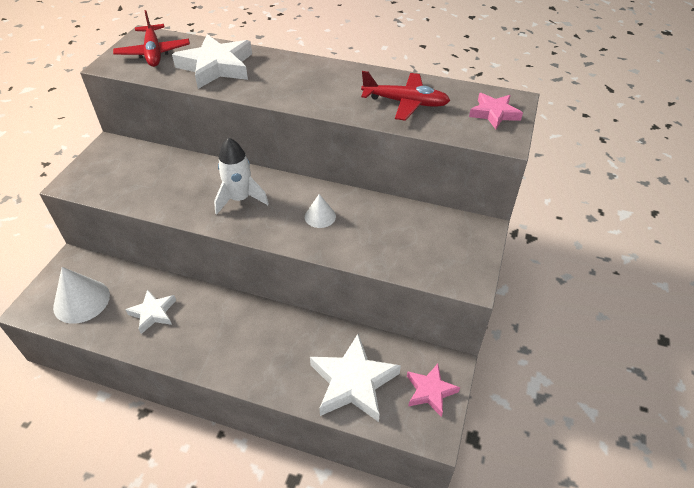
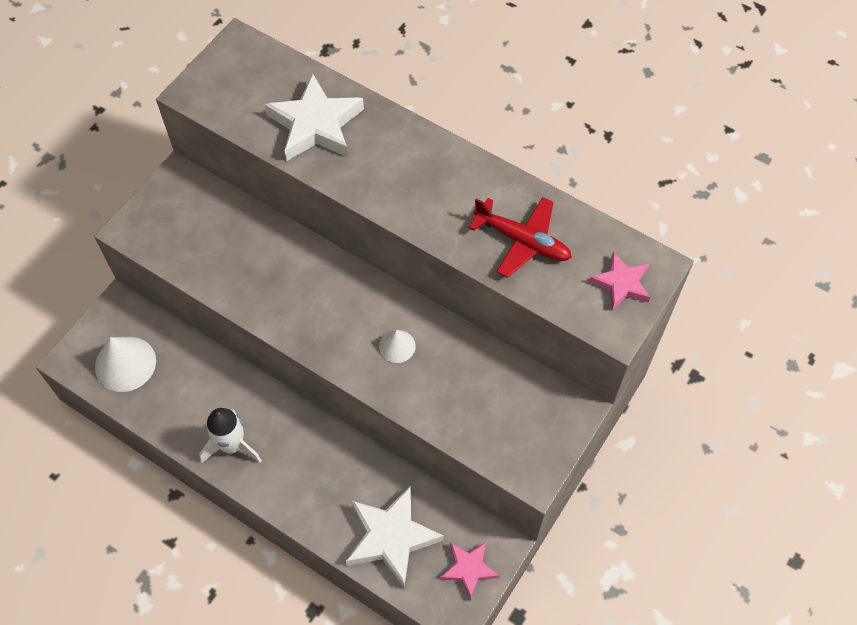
camera: 15 degrees right, 15 degrees up
red plane [113,10,190,67] -> none
white star [125,289,176,334] -> none
white rocket [214,137,269,215] -> white rocket moved to [199,408,262,463]

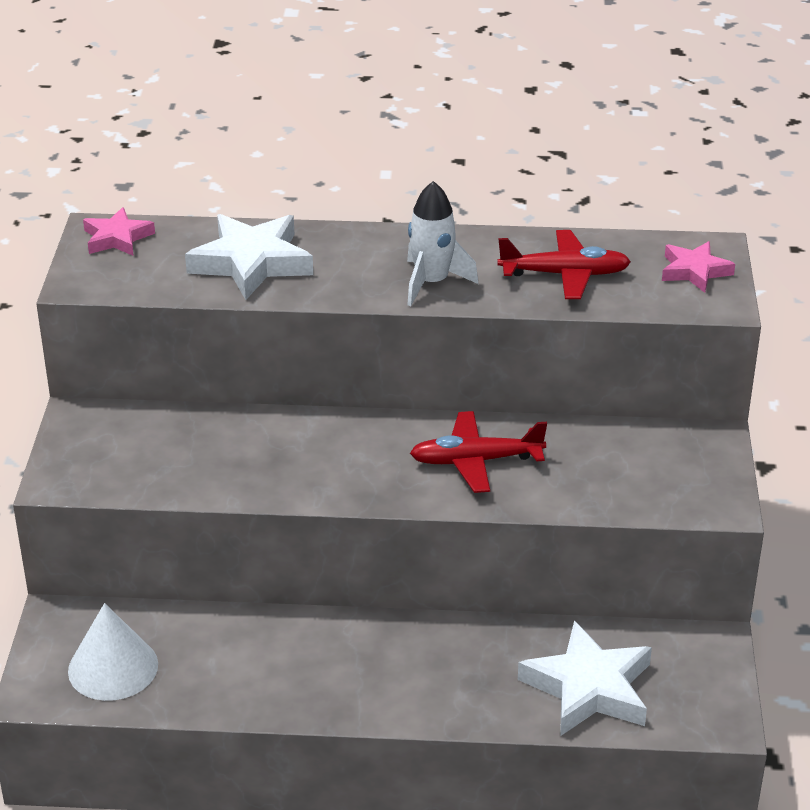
camera: 30 degrees left, 25 degrees down
white rocket [199,408,262,463] -> white rocket moved to [407,181,478,306]
white cone [379,330,416,363] -> red plane [410,411,547,493]
pink star [440,542,499,600] -> pink star moved to [83,207,155,256]

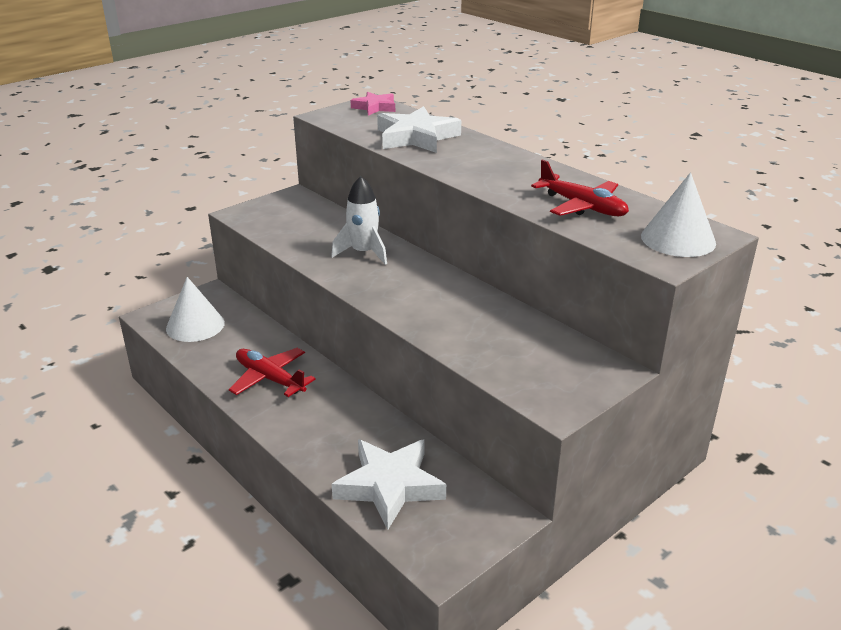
camera: 45 degrees right, 5 degrees down
white rocket [407,181,478,306] -> white rocket moved to [331,176,387,265]
red plane [410,411,547,493] -> red plane moved to [229,348,316,397]
pink star [662,241,735,293] -> white cone [641,172,716,257]

